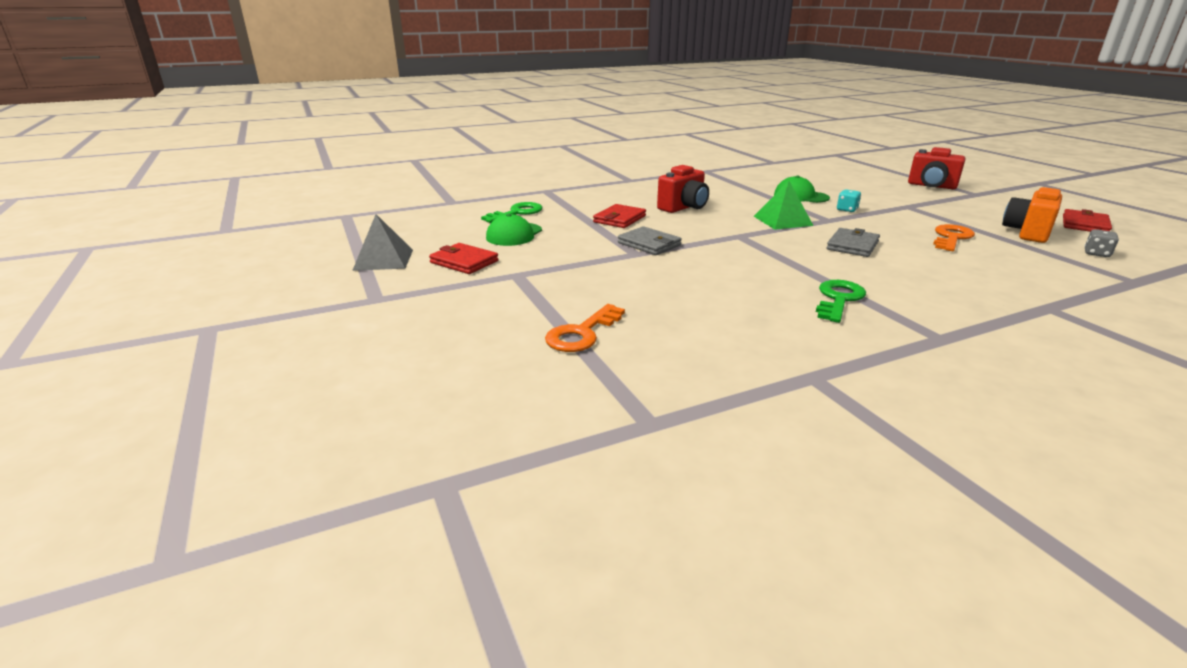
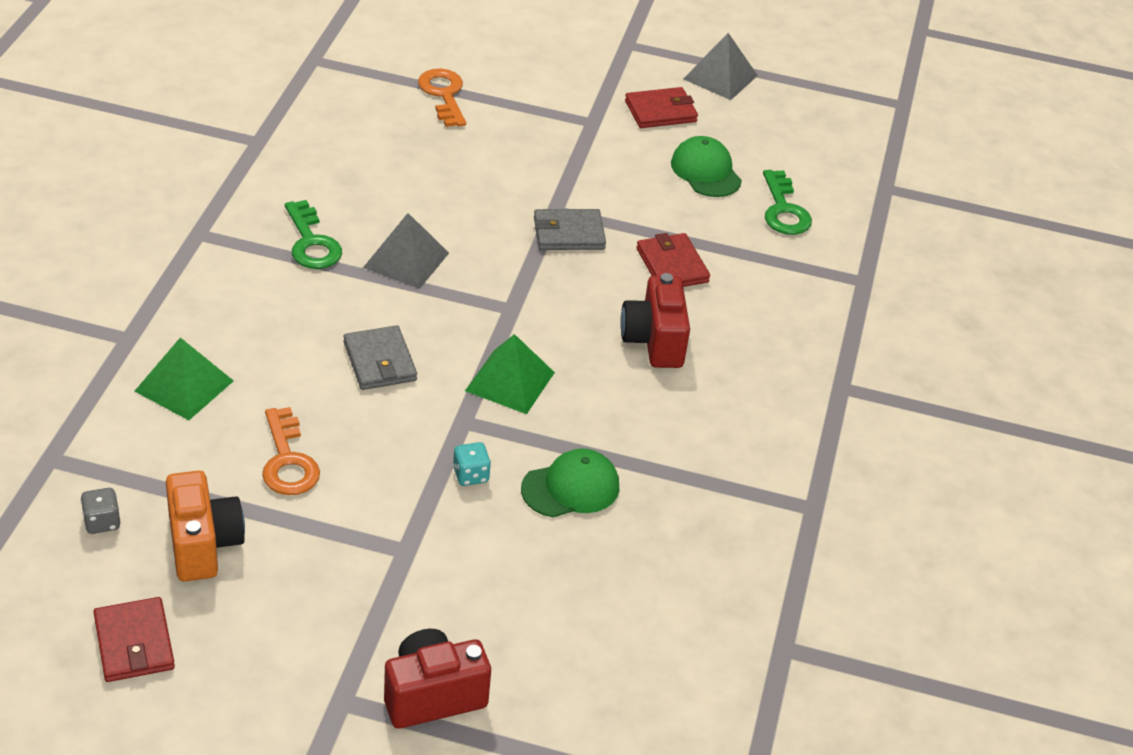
camera: 125 degrees right, 15 degrees up
none -> green pyramid [135,337,234,420]
none -> grey pyramid [363,213,449,289]

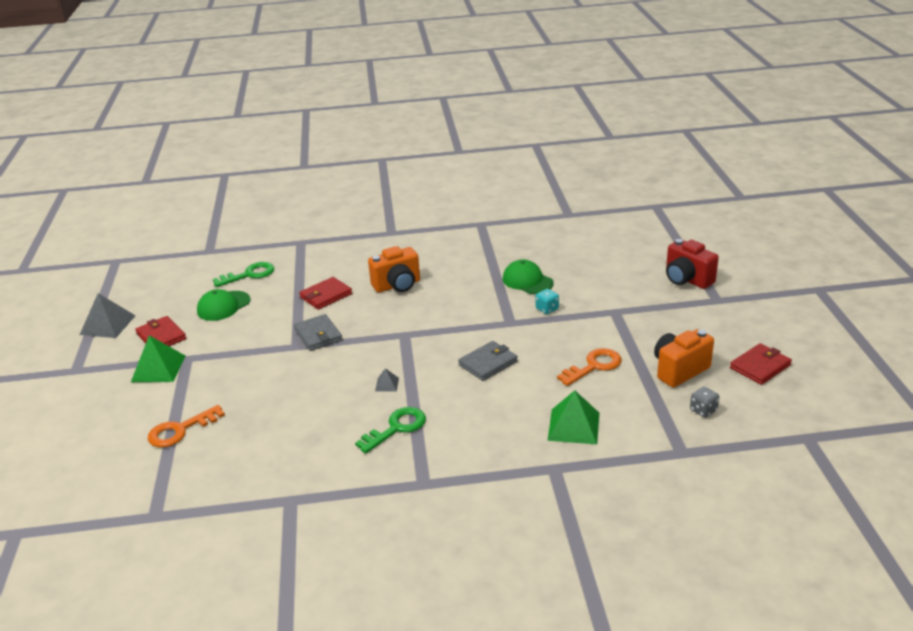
camera: 105 degrees left, 10 degrees down
grey pyramid [363,213,449,289] -> grey pyramid [375,368,399,392], size x0.48
green pyramid [465,334,555,414] -> green pyramid moved to [131,335,185,382]
red camera [620,273,690,368] -> orange camera [368,246,420,293]

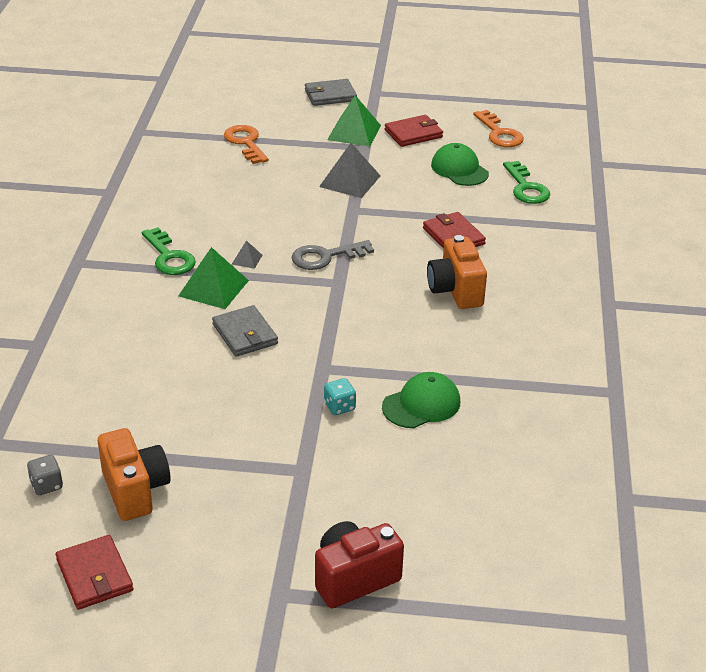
camera: 100 degrees right, 5 degrees up
grey pyramid [80,293,136,338] -> grey pyramid moved to [319,143,380,198]
grey wallet [294,314,342,351] -> grey wallet moved to [305,79,357,106]
green pyramid [548,390,599,444] -> green pyramid moved to [178,247,249,309]
orange key [557,348,622,386] -> orange key moved to [473,110,524,147]
none -> grey key [292,240,374,270]

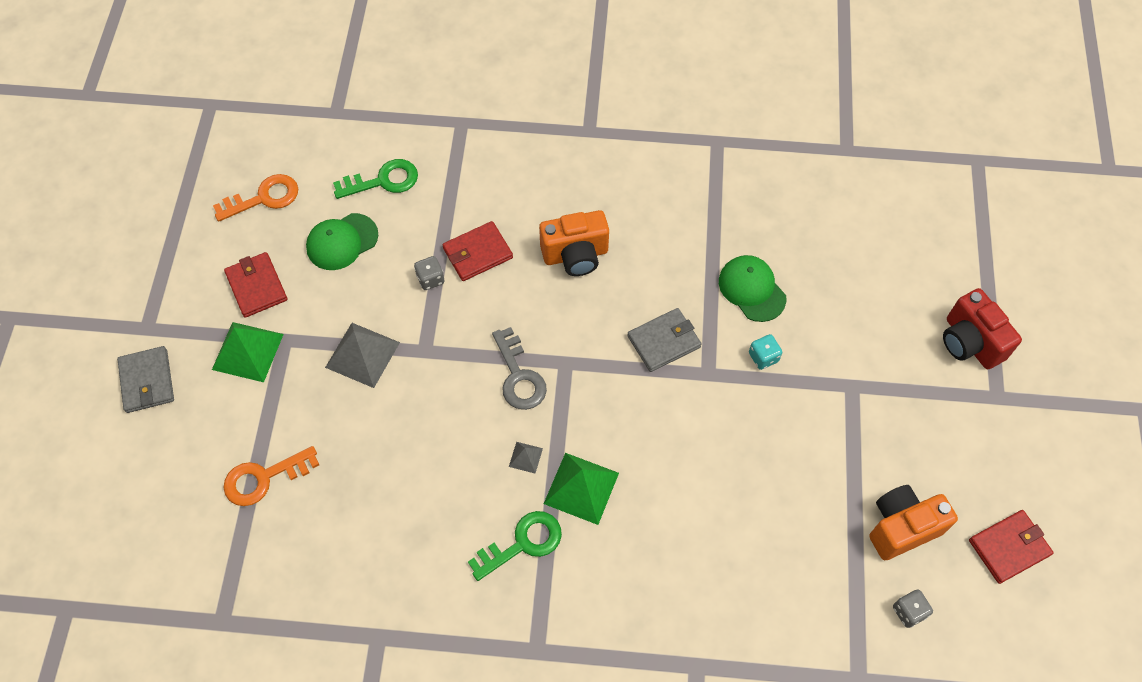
camera: 90 degrees left, 25 degrees up
grey wallet [212,305,278,357] -> grey wallet moved to [627,308,702,372]
none -> grey dice [414,256,444,290]

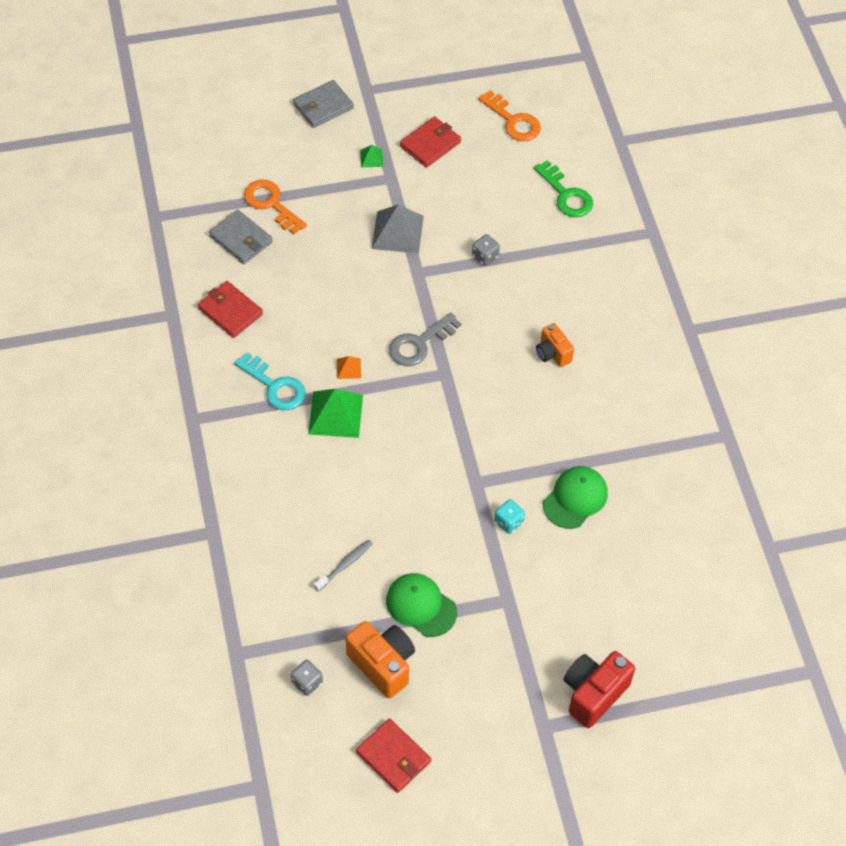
camera: 70 degrees right, 5 degrees down
green pyramid [212,322,284,382] -> green pyramid [360,145,383,167], size x0.48
green cap [306,213,378,270] -> green cap moved to [386,573,457,637]
red wallet [443,221,513,281] -> red wallet moved to [197,281,263,338]
green key [468,511,562,581] -> turquoise key [234,352,306,410]
grey pyramid [509,442,543,474] -> orange pyramid [337,356,361,379]
orange camera [539,210,609,276] -> orange camera [536,323,574,367], size x0.61
grey wallet [627,308,702,372] -> grey wallet moved to [209,210,273,264]
none -> grey toothbrush [314,539,373,591]

